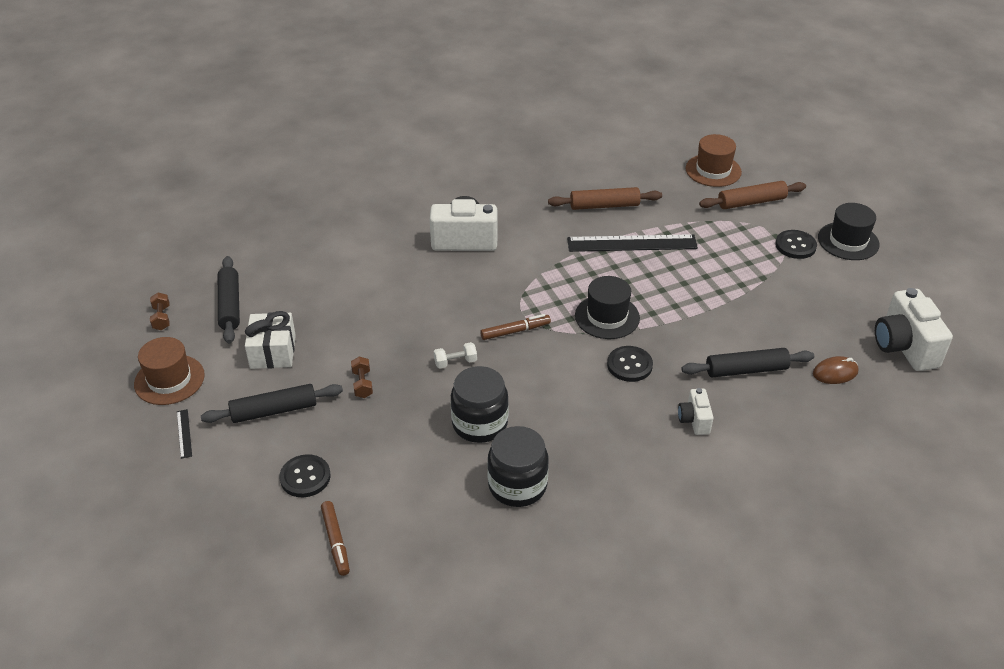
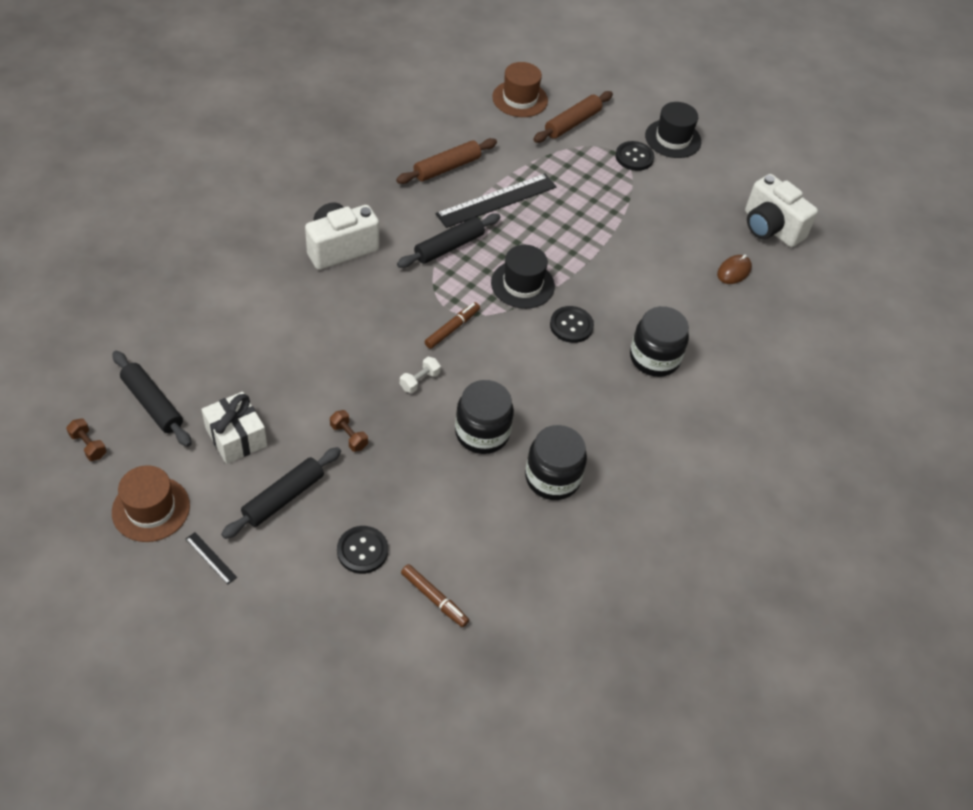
camera: 35 degrees left, 10 degrees up
white camera [678,388,714,435] -> black jar [630,306,689,377]
black rolling pin [682,348,814,377] -> black rolling pin moved to [397,213,500,268]

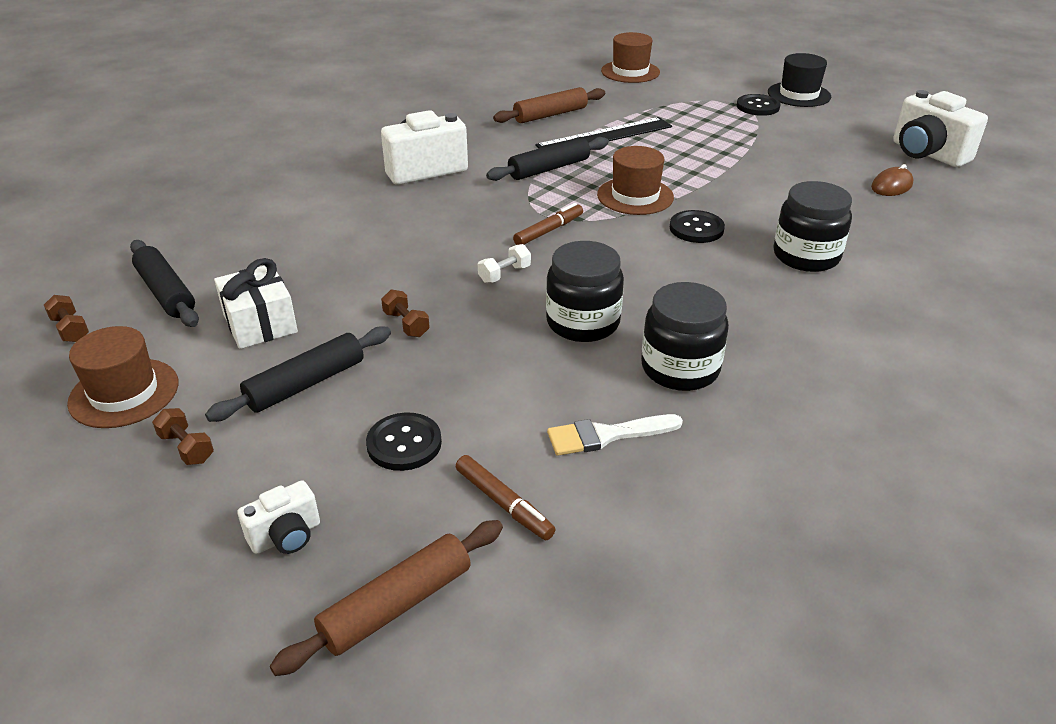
camera: 10 degrees right, 15 degrees down
black ruler [186,532,237,584] -> brown dumbbell [152,408,214,465]
black hat [491,245,555,309] -> brown hat [597,146,674,215]
brown rolling pin [533,91,613,143] -> brown rolling pin moved to [270,520,503,676]
none -> white camera [237,480,320,554]
none -> white brush [547,414,683,456]

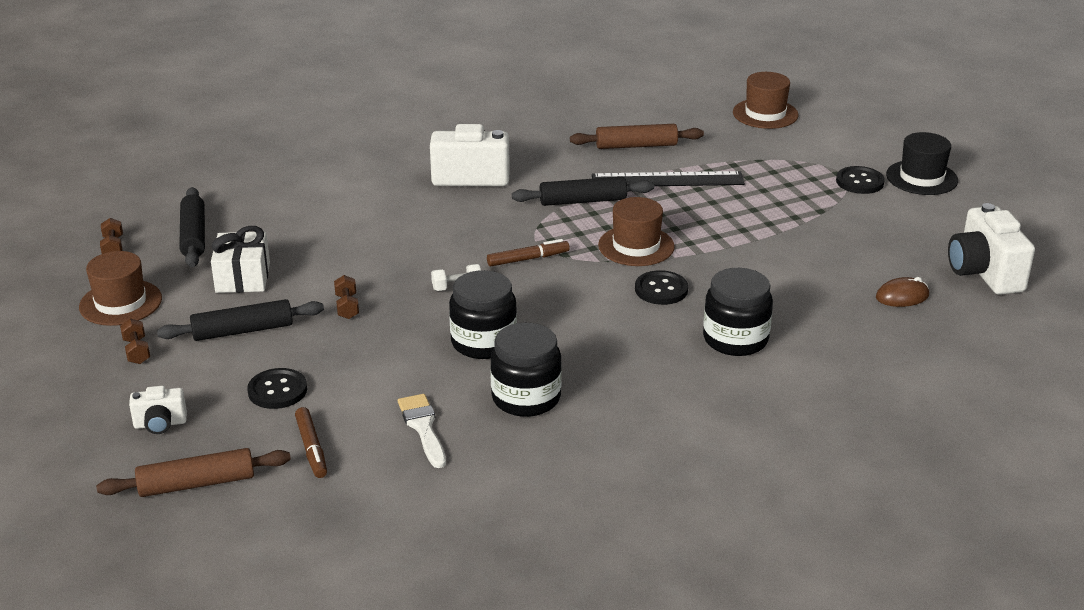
camera: 25 degrees right, 5 degrees down
white brush [547,414,683,456] -> white brush turned 60 degrees clockwise [398,394,446,468]

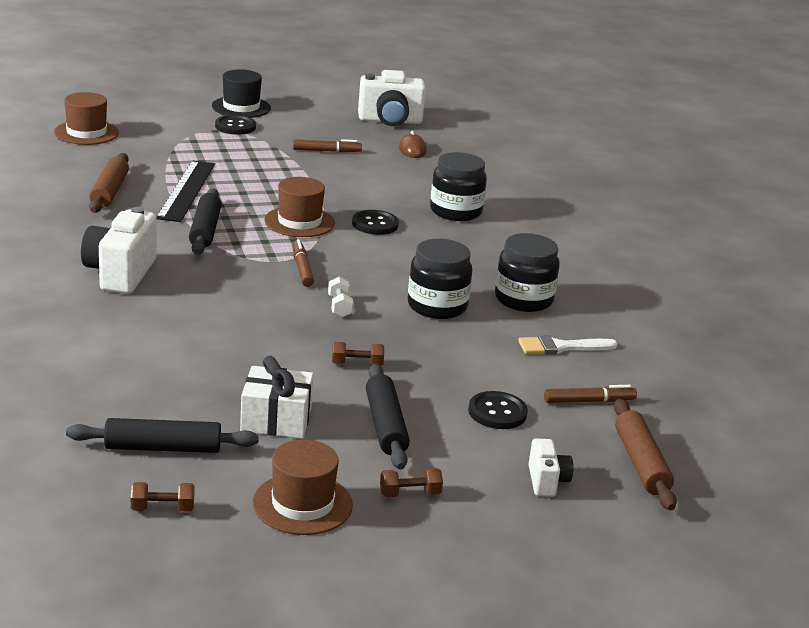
camera: 85 degrees left, 5 degrees down
none -> brown marker [293,139,362,152]

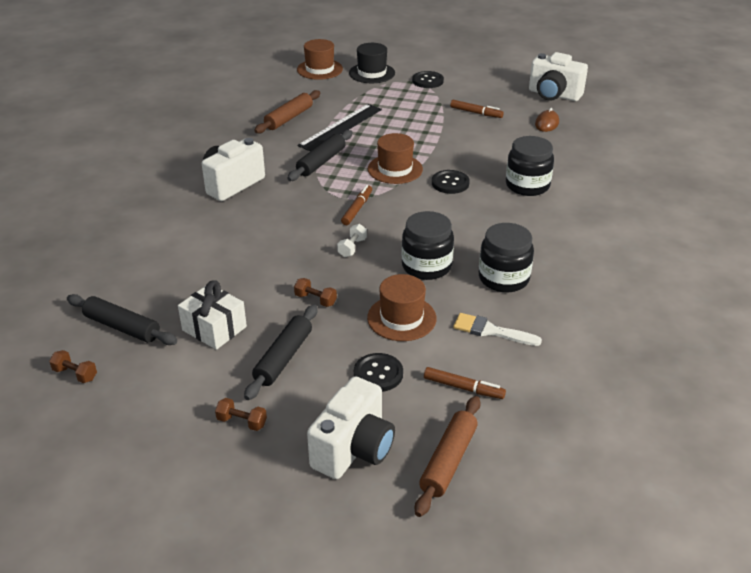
camera: 35 degrees right, 10 degrees up
black hat [212,69,271,118] -> black hat moved to [349,43,395,83]
brown hat [253,440,353,535] -> brown hat moved to [367,274,436,341]
white camera [528,438,573,497] -> white camera [307,376,395,479], size x1.91

